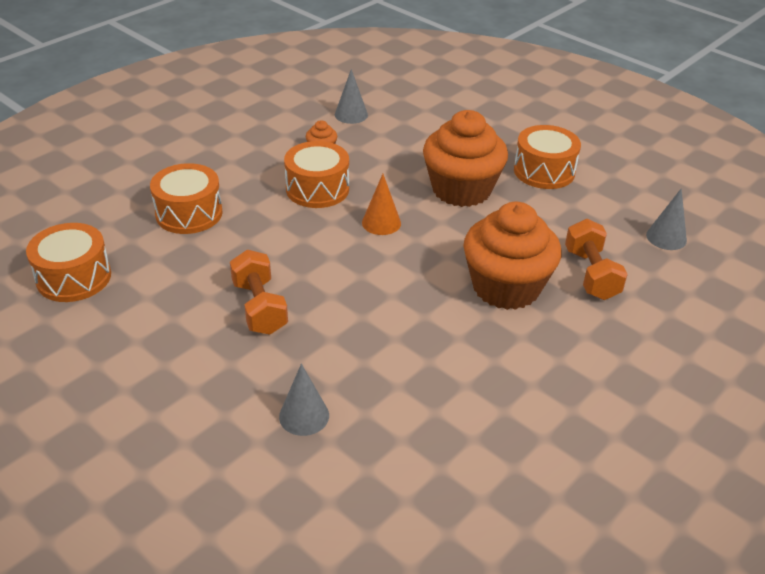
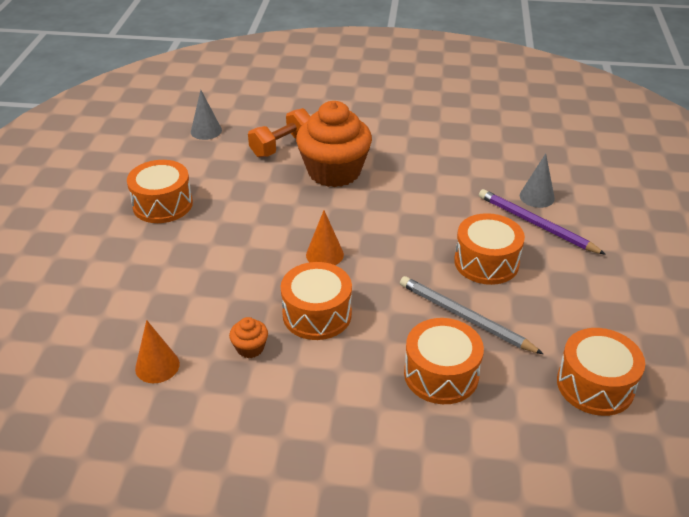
camera: 125 degrees left, 0 degrees up
orange dumbbell [230,250,288,335] -> orange drum [454,213,525,285]
grey cone [335,69,368,124] -> orange cone [135,320,180,383]
orange cupcake [423,110,508,207] -> none
none -> grey pencil [400,276,543,354]
none -> purple pencil [479,189,606,255]

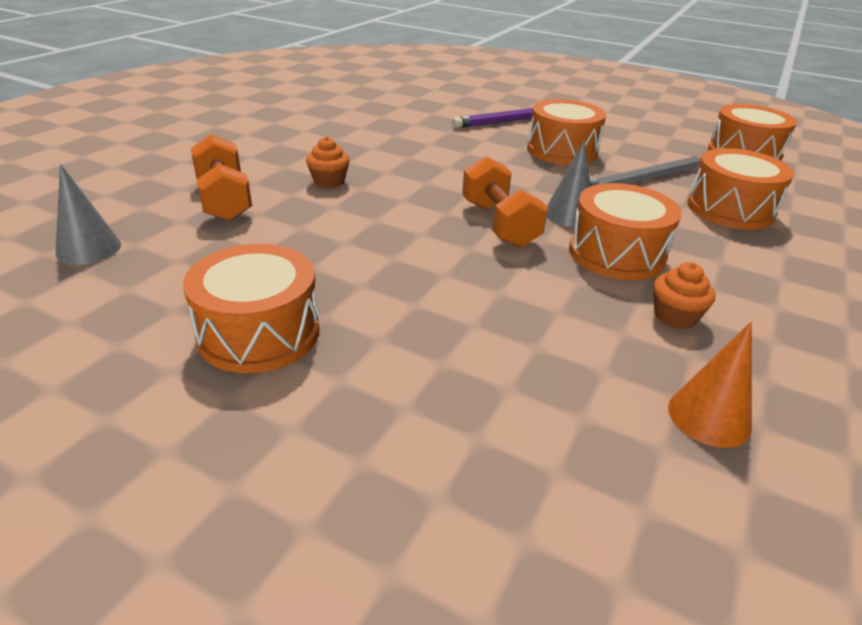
camera: 70 degrees left, 5 degrees down
orange cupcake [296,101,372,187] -> orange cupcake [306,137,350,188], size x0.40
orange cone [306,210,344,265] -> orange dumbbell [462,156,548,248]
grey cone [520,153,555,208] -> grey cone moved to [546,141,591,227]

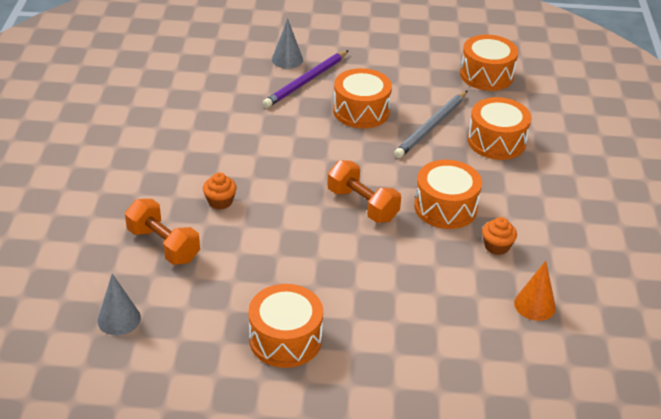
camera: 25 degrees left, 5 degrees up
grey cone [546,141,591,227] -> grey cone moved to [272,18,303,69]

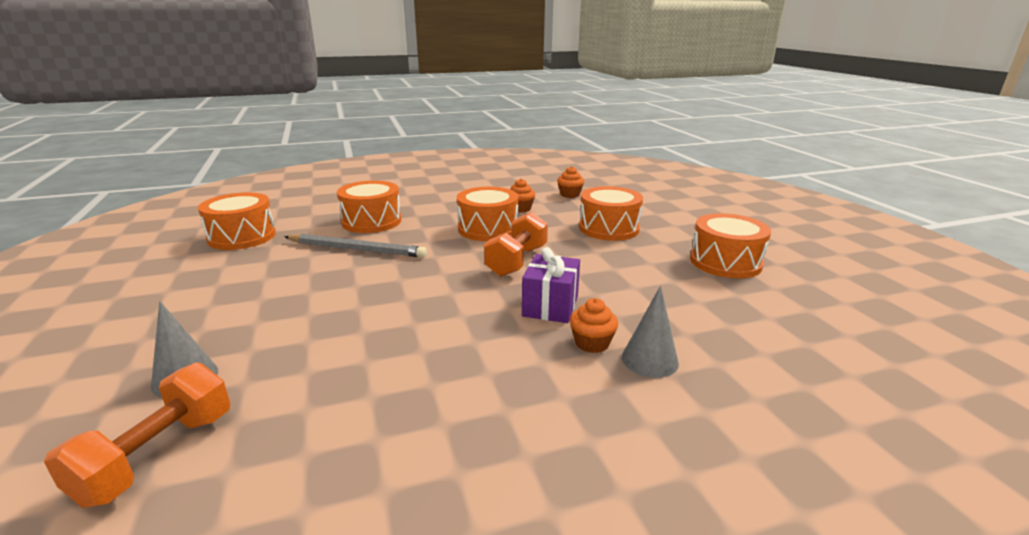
camera: 110 degrees left, 15 degrees down
grey cone [97,274,141,335] -> grey cone moved to [622,286,679,378]
orange dumbbell [125,199,200,265] -> orange dumbbell moved to [44,363,230,508]
purple pencil [263,50,349,108] -> none
orange drum [333,68,392,129] -> orange drum moved to [579,186,643,241]
orange cone [514,261,556,321] -> orange cupcake [557,166,584,198]
none -> purple gift [522,247,580,323]

